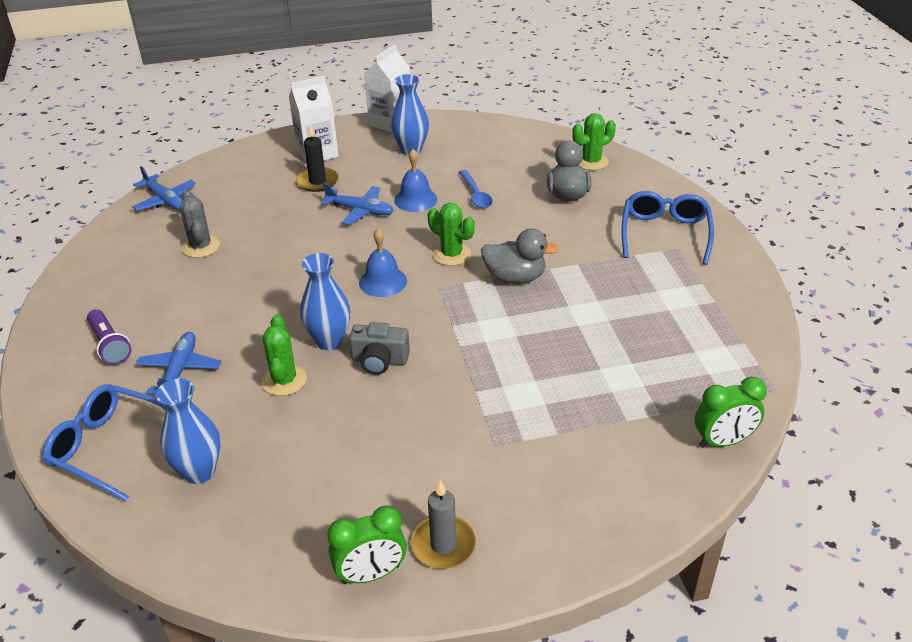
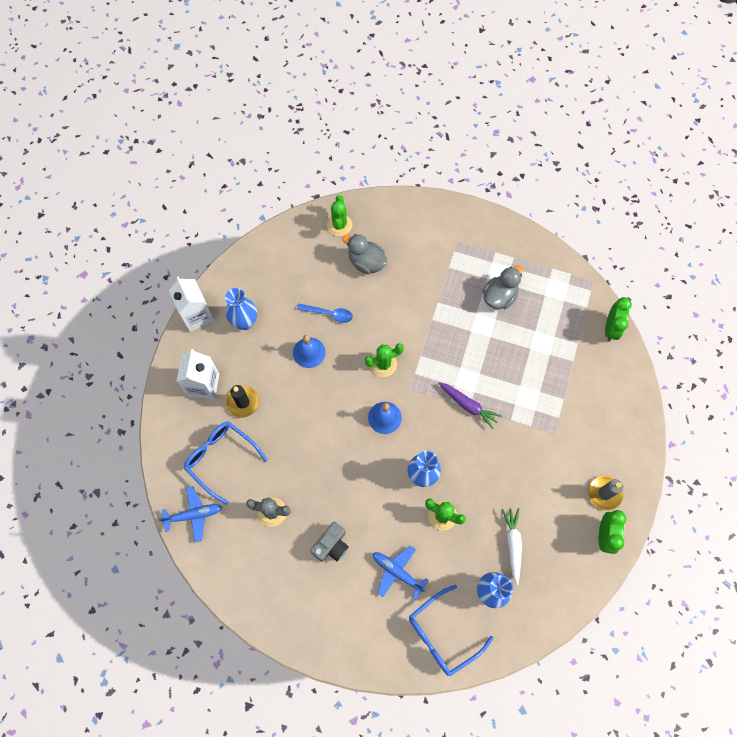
camera: 60 degrees left, 30 degrees up
purple flashlight [87,309,131,365] -> none
blue plane [321,183,394,225] -> none
grey camera [349,322,410,375] -> grey camera moved to [310,522,349,562]
grey duck [481,229,559,284] -> grey duck moved to [482,266,523,309]
blue glasses [621,191,714,265] -> blue glasses moved to [184,421,268,505]
none -> purple carrot [438,382,502,429]
none -> white carrot [502,508,522,585]

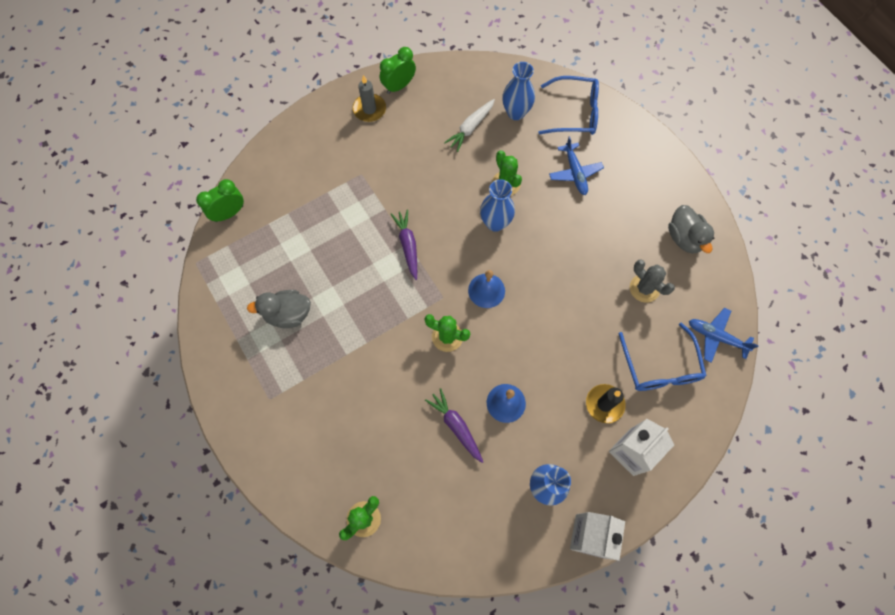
camera: 140 degrees left, 0 degrees up
blue spoon [297,304,353,323] -> purple carrot [425,388,483,463]
grey camera [310,522,349,562] -> none
grey duck [342,234,387,274] -> grey duck moved to [668,205,714,253]

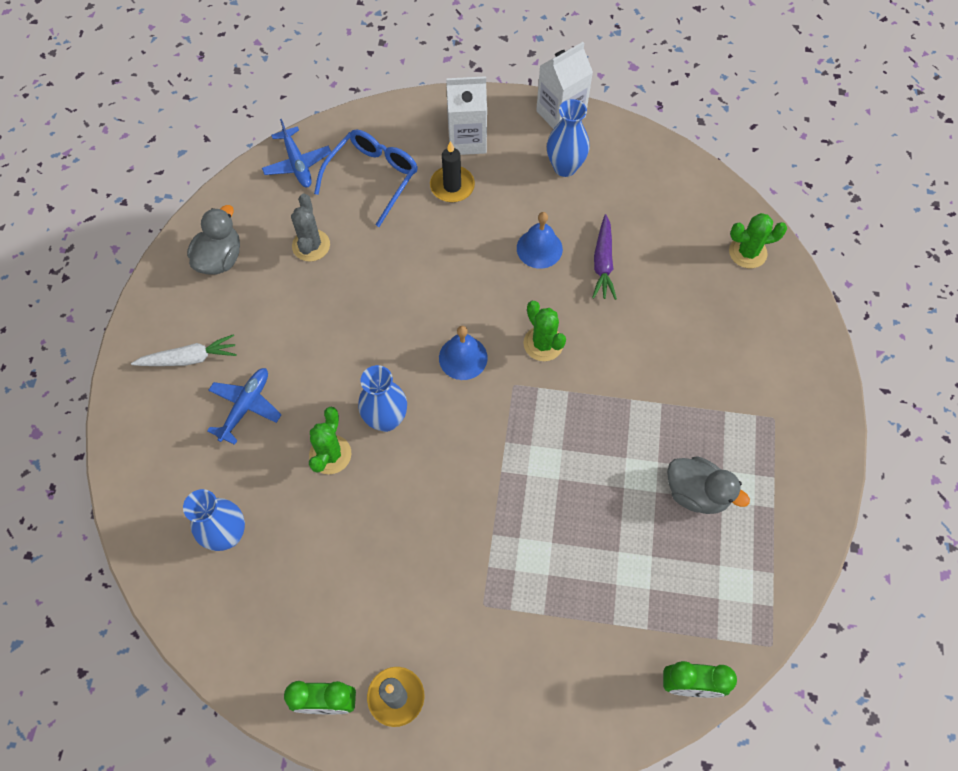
camera: 140 degrees left, 5 degrees down
purple carrot [391,210,417,280] -> none
white carrot [444,99,495,152] -> white carrot moved to [131,334,237,366]
blue glasses [538,76,599,135] -> none

